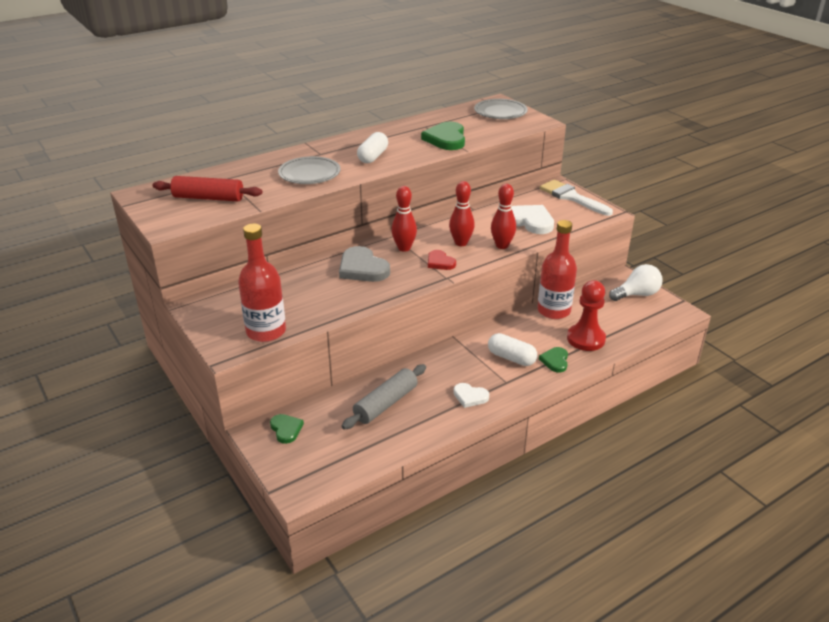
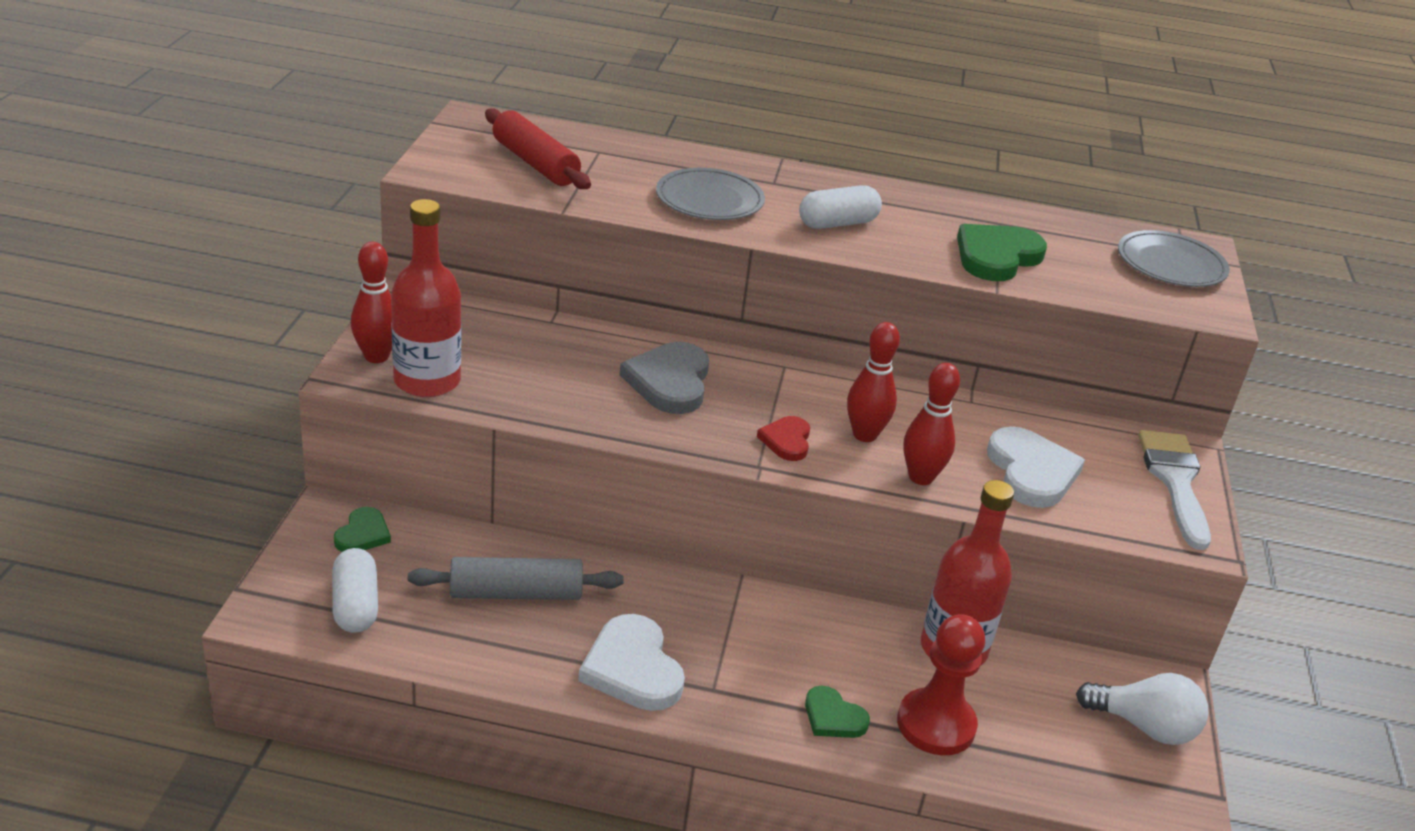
camera: 40 degrees right, 0 degrees up
red bowling pin [391,186,417,252] -> red bowling pin moved to [351,242,392,363]
white heart [453,383,489,408] -> white heart [578,614,685,711], size x1.74
white capsule [488,333,537,366] -> white capsule moved to [332,548,378,633]
green heart [539,347,568,372] -> green heart turned 105 degrees counterclockwise [805,686,870,738]

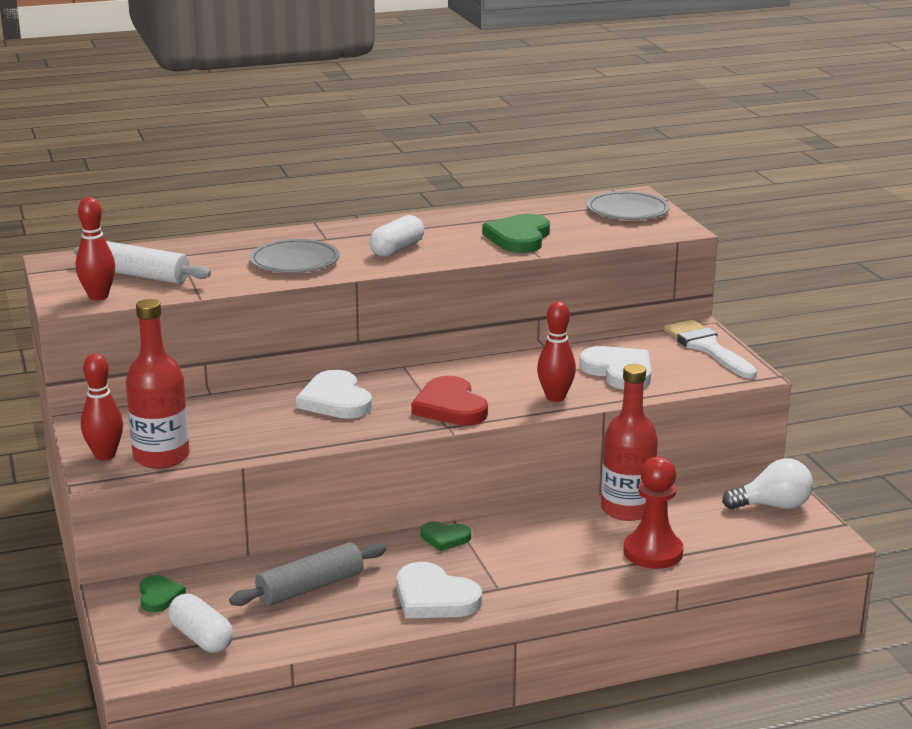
camera: 25 degrees left, 10 degrees down
red rolling pin [485,108,591,189] -> white rolling pin [74,241,211,284]
grey heart [620,342,709,414] -> white heart [296,370,372,419]
red heart [757,416,810,461] -> red heart [411,376,488,425], size x1.74
green heart [805,686,870,738] -> green heart moved to [420,522,471,551]
red bowling pin [847,322,900,442] -> red bowling pin moved to [76,197,115,301]

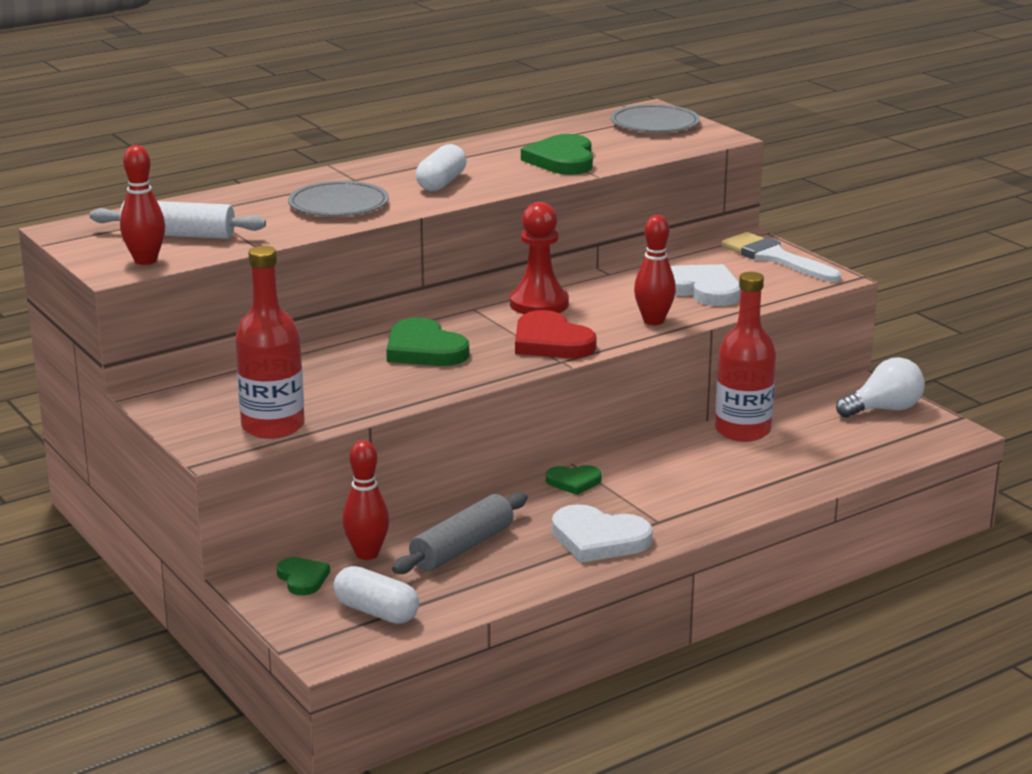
camera: 15 degrees left, 0 degrees up
red bowling pin [81,353,123,460] -> red bowling pin moved to [342,440,389,560]
white heart [296,370,372,419] -> green heart [386,317,469,366]
red pawn [624,456,684,569] -> red pawn moved to [510,202,569,314]

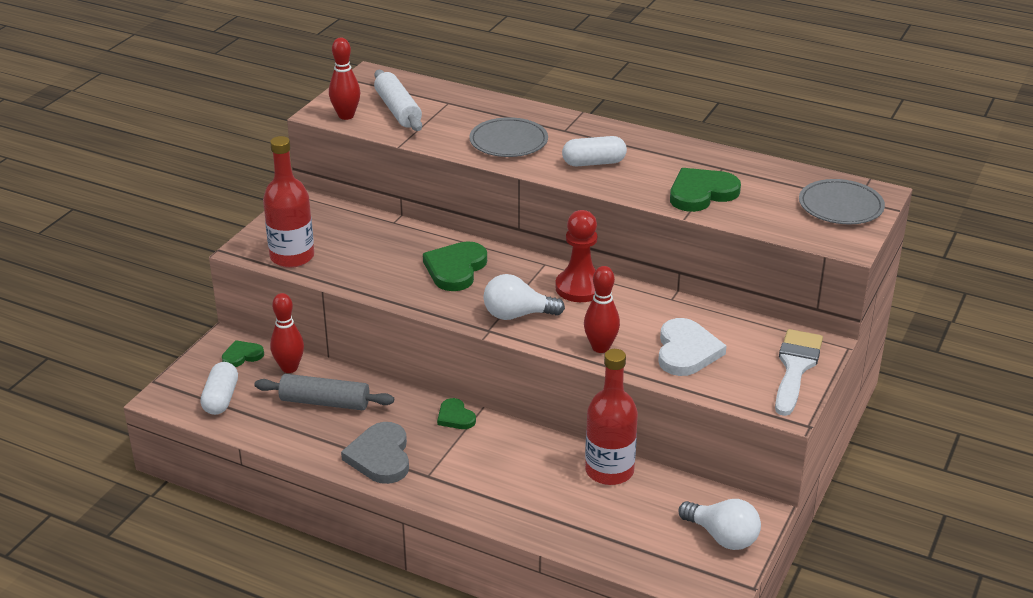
camera: 60 degrees right, 10 degrees up
green heart [276,557,330,595] -> green heart turned 150 degrees counterclockwise [222,340,264,367]
red heart [515,310,597,358] -> white light bulb [483,274,565,320]
white heart [552,504,653,563] -> grey heart [341,422,409,484]

